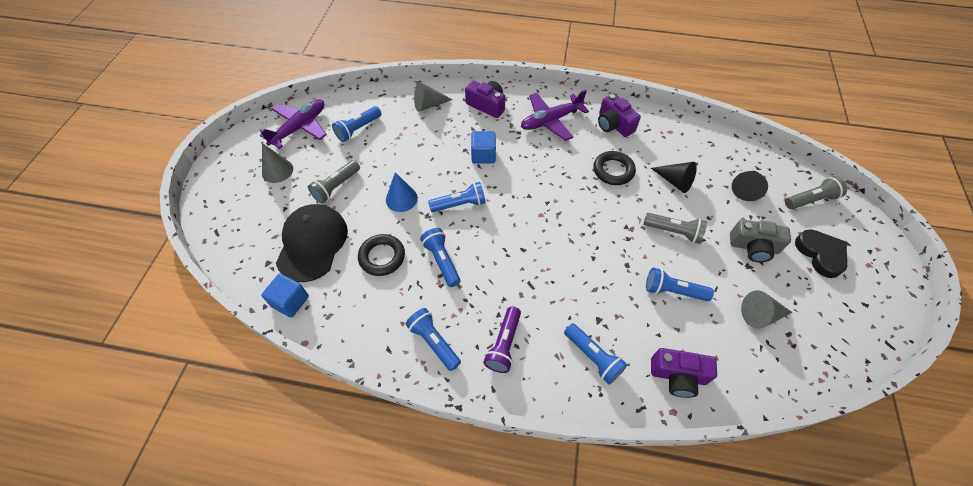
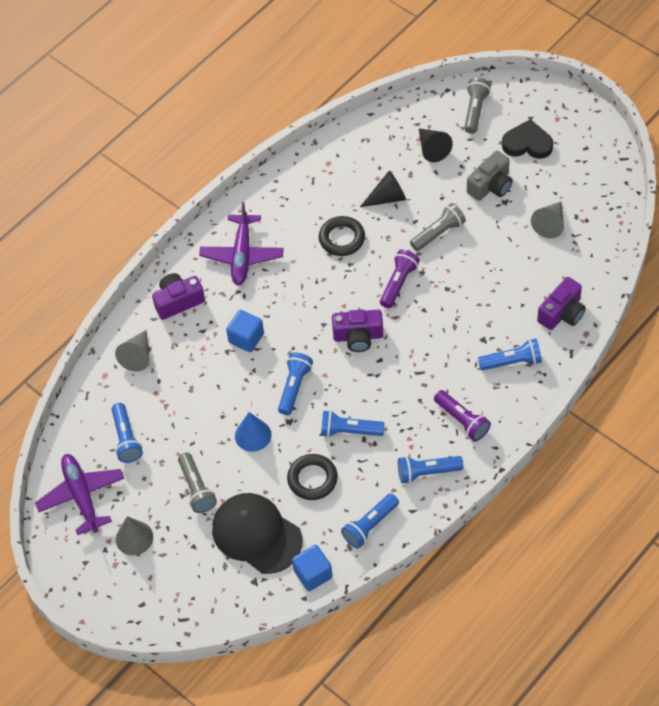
camera: 55 degrees left, 0 degrees up
purple camera [598,93,641,137] -> purple camera moved to [332,309,383,352]
blue flashlight [646,268,714,301] -> blue flashlight moved to [341,493,399,549]
none -> purple flashlight [380,250,420,308]

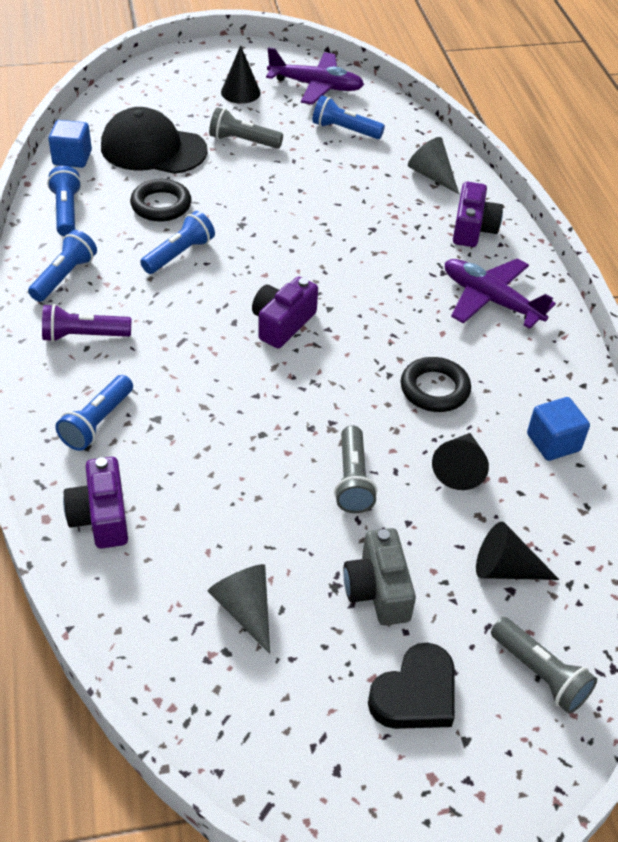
camera: 120 degrees right, 10 degrees down
grey cone [116,516,153,556] -> black cone [221,45,261,104]
black cap [212,493,303,574] -> black cap turned 150 degrees counterclockwise [101,107,208,174]
blue cube [226,310,264,352] -> blue cube moved to [527,397,590,461]
blue cone [235,412,272,452] -> none
blue flashlight [278,352,313,415] -> none
purple flashlight [380,250,420,308] -> none

